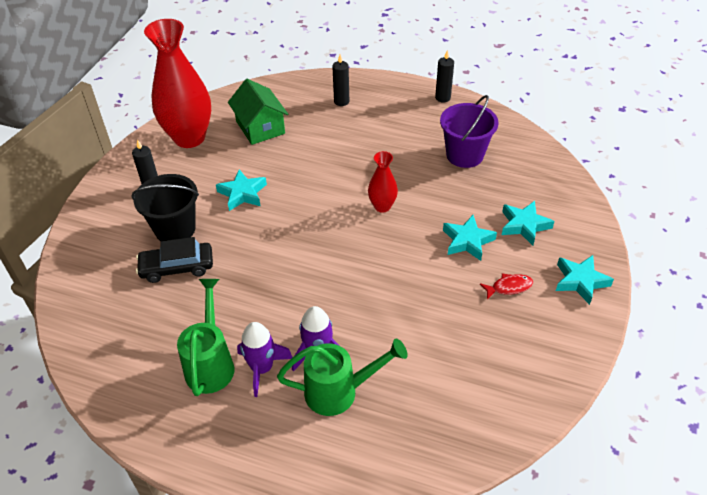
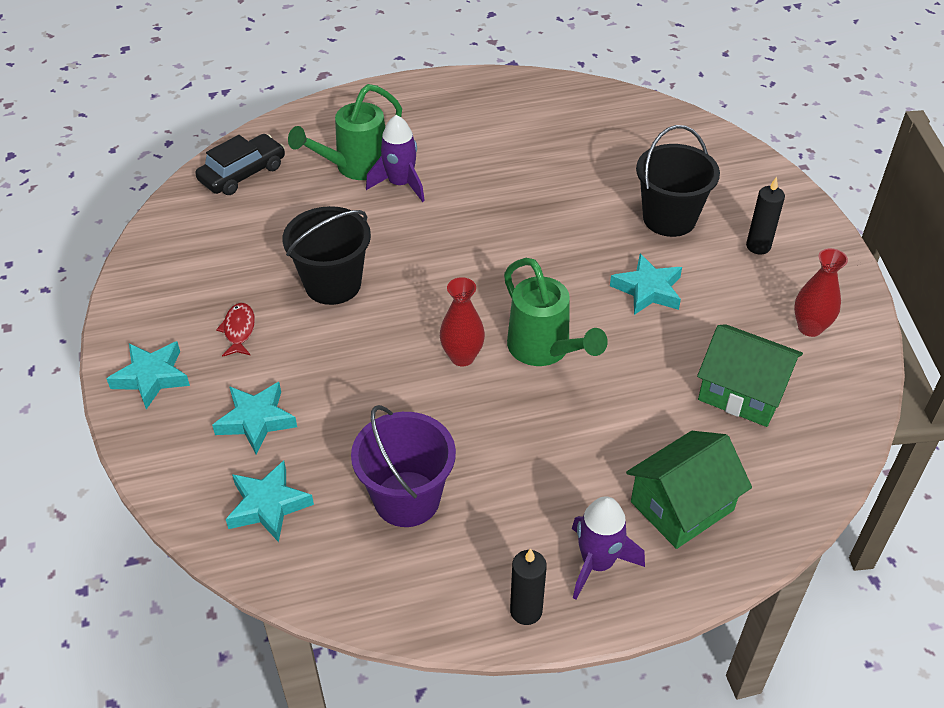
camera: 145 degrees right, 0 degrees up
black car [136,237,213,283] -> black car moved to [195,134,285,195]
red vase [144,19,211,148] -> red vase [794,248,848,337], size x0.48
green watering can [177,279,234,396] -> green watering can moved to [504,258,608,366]
purple rocket [237,322,293,397] -> purple rocket moved to [572,496,645,600]
black candle [332,54,349,106] -> green house [626,431,752,549]
turquoise star [443,215,497,261] -> turquoise star moved to [226,461,314,542]
red fish [480,273,533,300] -> red fish turned 135 degrees clockwise [216,303,255,357]
none -> black bucket [283,206,371,305]

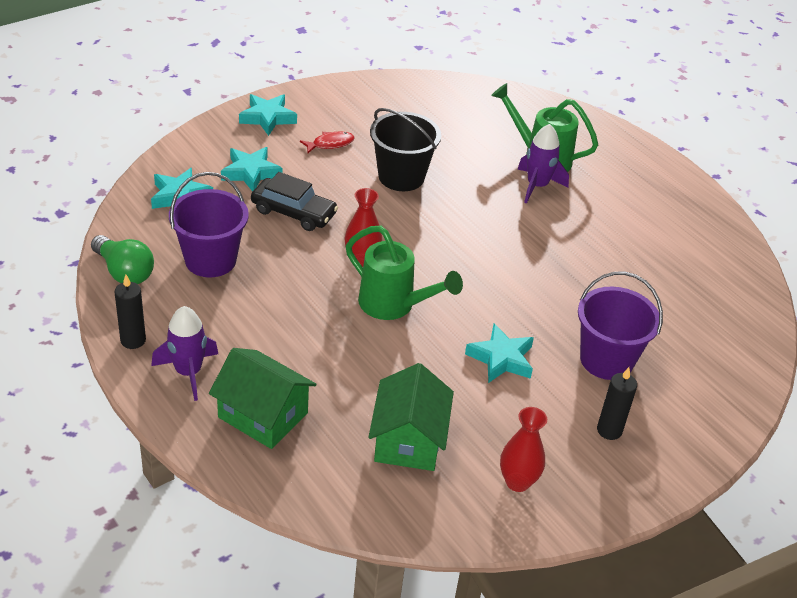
camera: 65 degrees right, 5 degrees down
black car [195,134,285,195] -> black car moved to [251,172,338,231]
green watering can [504,258,608,366] -> green watering can turned 90 degrees counterclockwise [346,225,463,320]
black bucket [636,125,720,237] -> purple bucket [578,272,663,380]
none -> green light bulb [91,235,154,284]

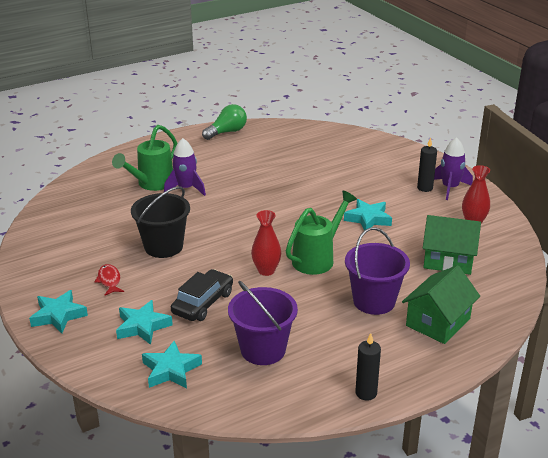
camera: 80 degrees left, 10 degrees down
green light bulb [91,235,154,284] -> green light bulb moved to [202,104,247,140]
purple rocket [151,306,218,401] -> purple rocket moved to [434,137,473,200]
purple bucket [578,272,663,380] -> purple bucket moved to [345,227,410,315]

